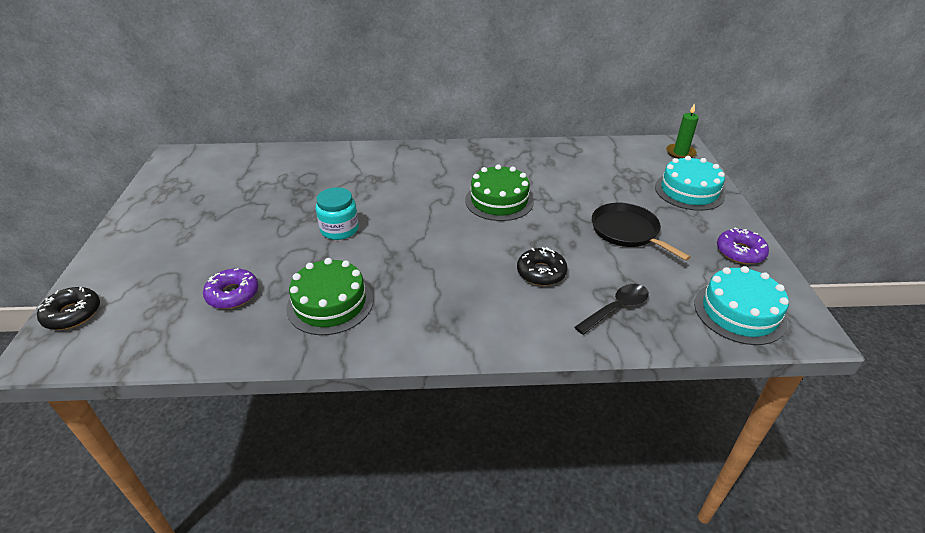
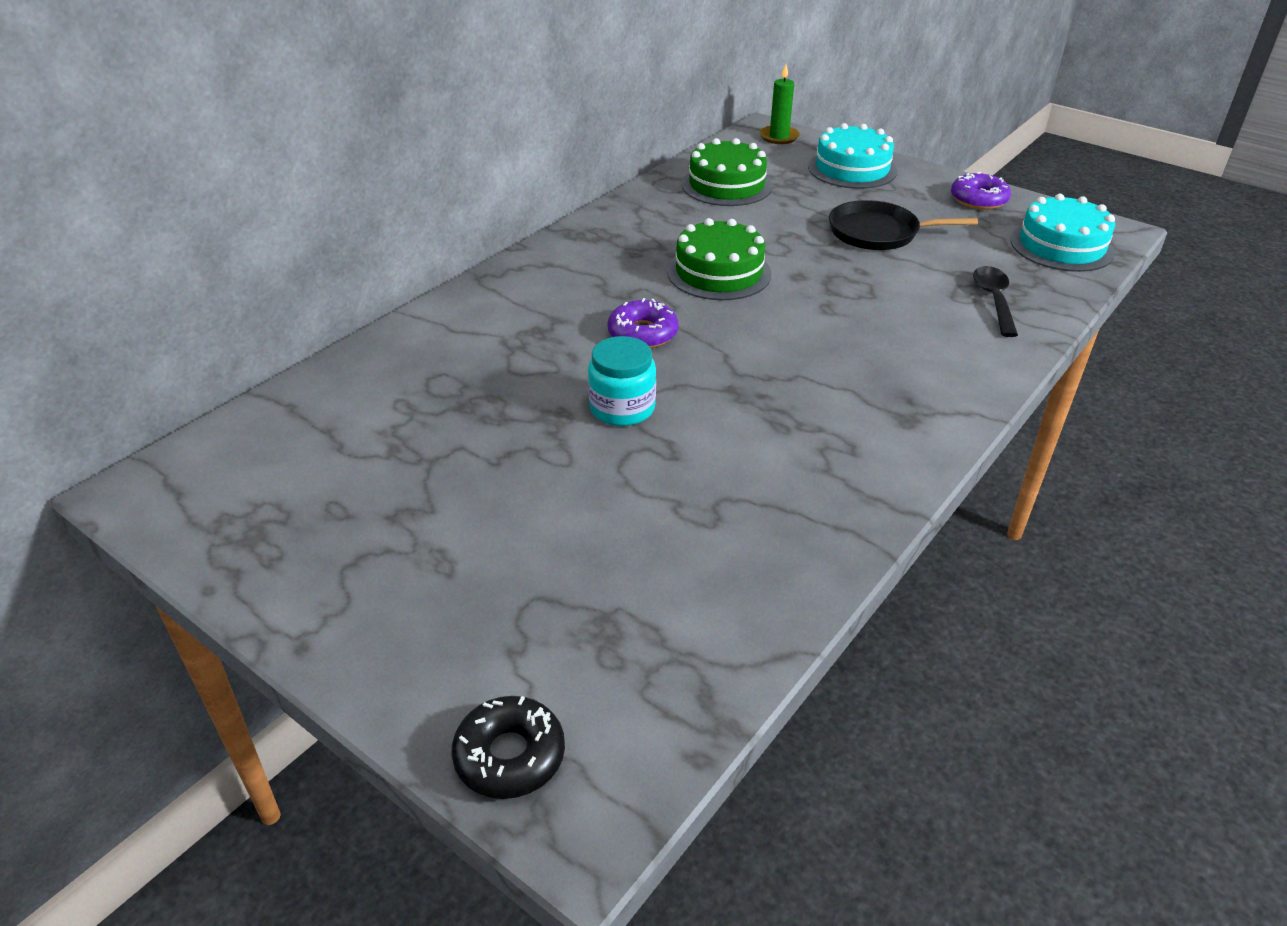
camera: 50 degrees left, 0 degrees up
purple donut [203,268,259,309] -> purple donut moved to [607,298,678,348]
green cake [287,258,373,335] -> green cake moved to [682,138,772,206]
black donut [517,247,568,286] -> none

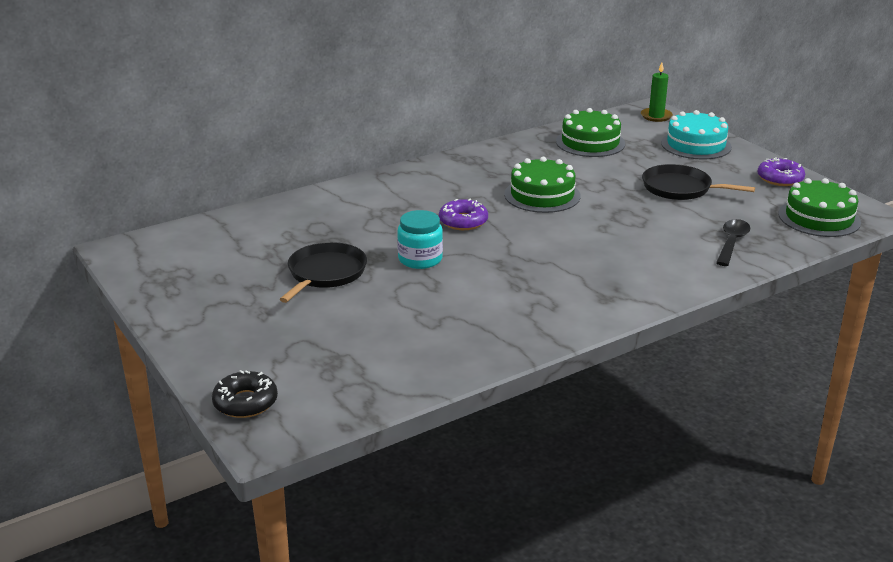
camera: 20 degrees right, 10 degrees down
turquoise cake [1010,194,1115,272] -> green cake [778,178,861,237]
none -> black pan [280,242,367,303]

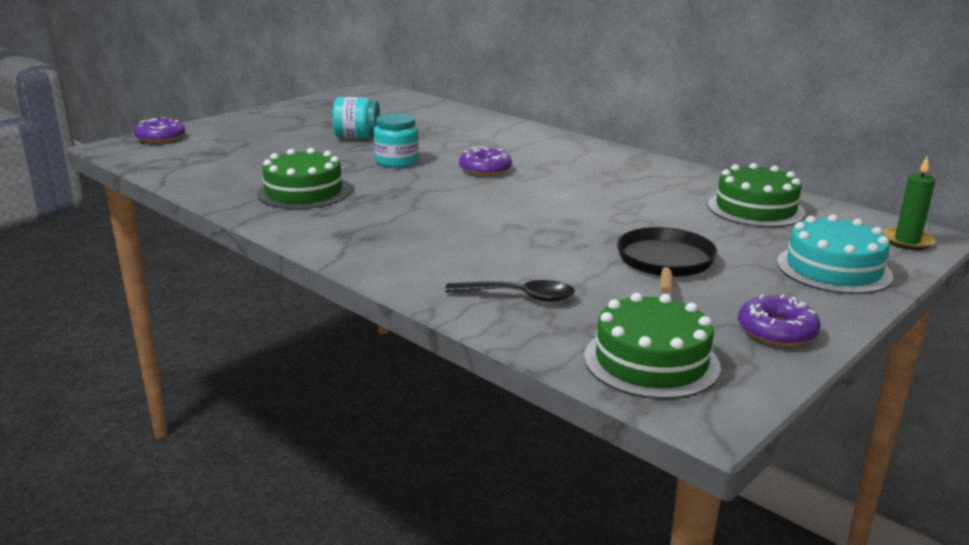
camera: 75 degrees right, 5 degrees down
black donut [212,370,278,418] -> purple donut [134,117,185,143]
black pan [280,242,367,303] -> turquoise jar [333,97,380,139]
green cake [504,157,581,213] -> green cake moved to [257,148,350,209]

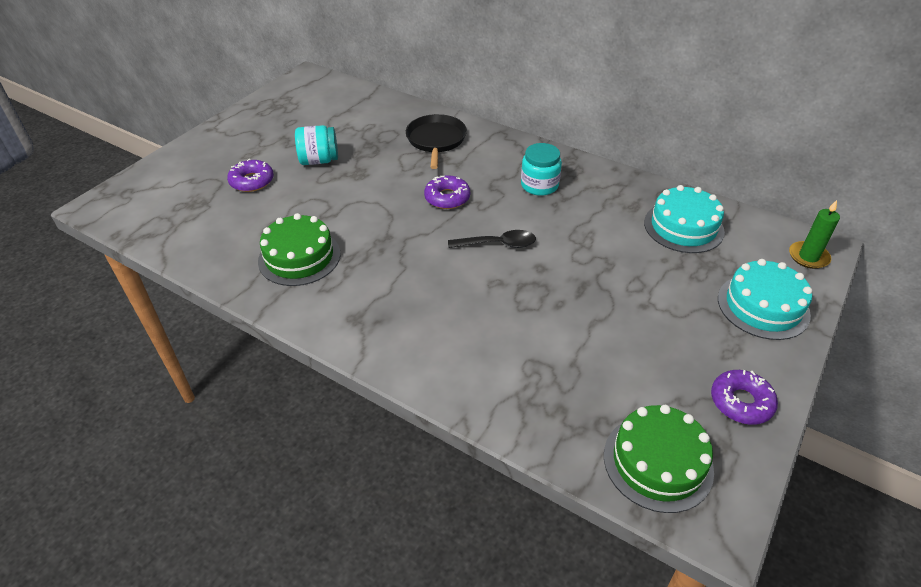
camera: 10 degrees left, 20 degrees up
purple donut [134,117,185,143] -> purple donut moved to [227,159,274,192]
turquoise jar [374,113,419,168] -> turquoise jar moved to [521,143,562,196]
black spoon [445,280,575,302] -> black spoon moved to [448,230,536,248]
black pan [617,227,717,293] -> black pan moved to [406,114,467,169]
green cake [708,163,805,227] -> turquoise cake [644,185,725,253]

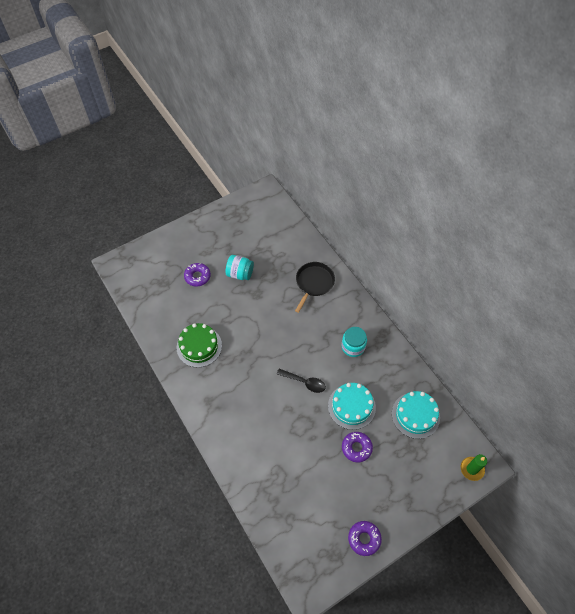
camera: 25 degrees right, 15 degrees up
purple donut [424,175,470,209] -> purple donut moved to [342,432,373,463]
green cake [604,405,714,513] -> none
turquoise cake [718,259,812,340] -> turquoise cake moved to [328,383,376,430]

